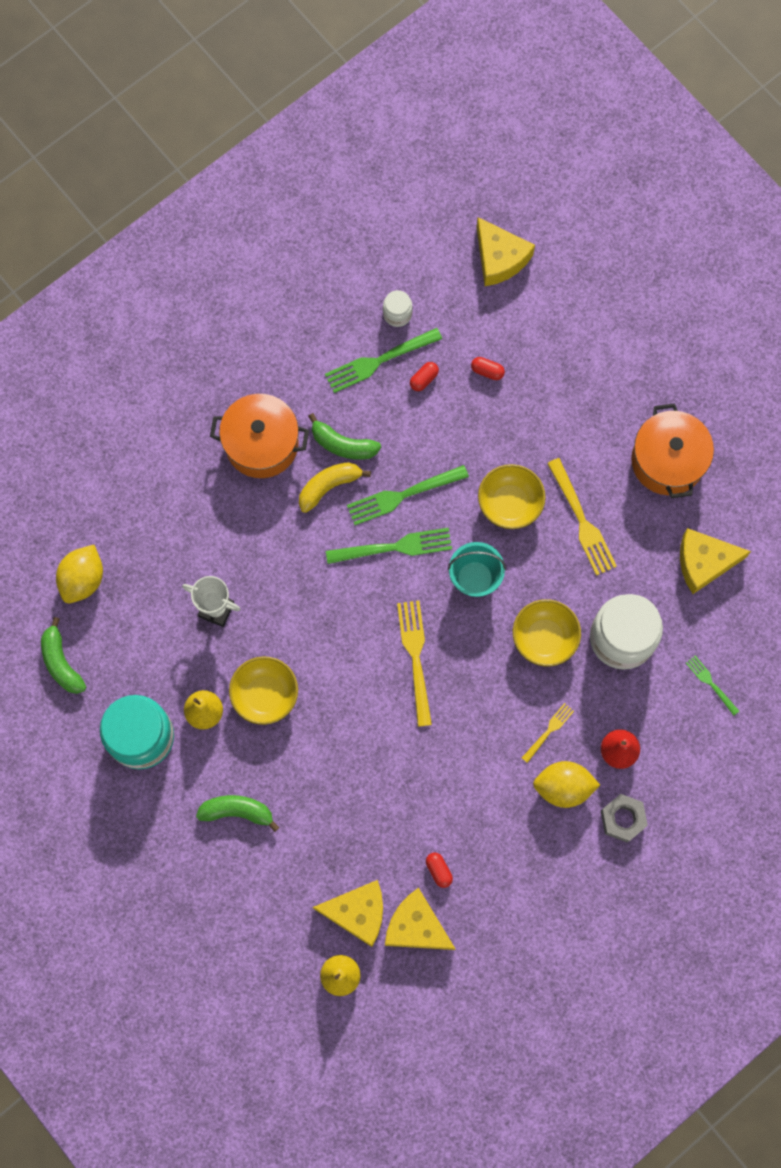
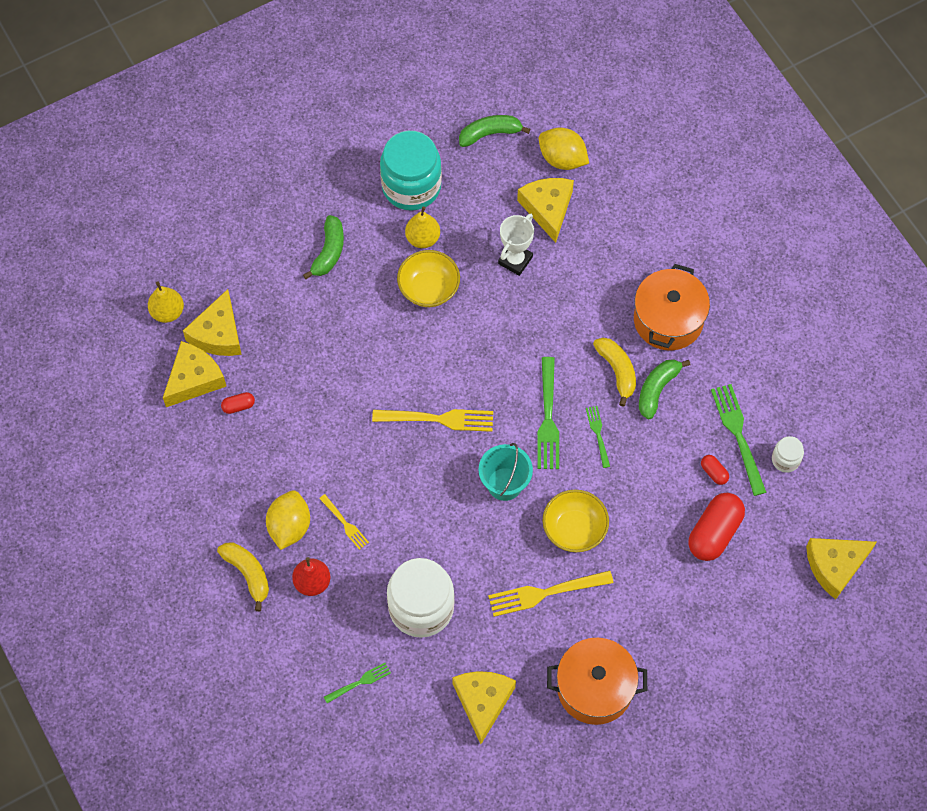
camera: 100 degrees right, 10 degrees down
green fork [347,465,469,525] -> green fork [586,406,610,468], size x0.55
red capsule [471,357,505,380] -> red capsule [688,493,745,561], size x2.16
yellow bowl [513,599,581,666] -> none
grey nut [601,794,648,843] -> yellow banana [217,543,269,611]
none -> yellow cheese [517,178,574,243]

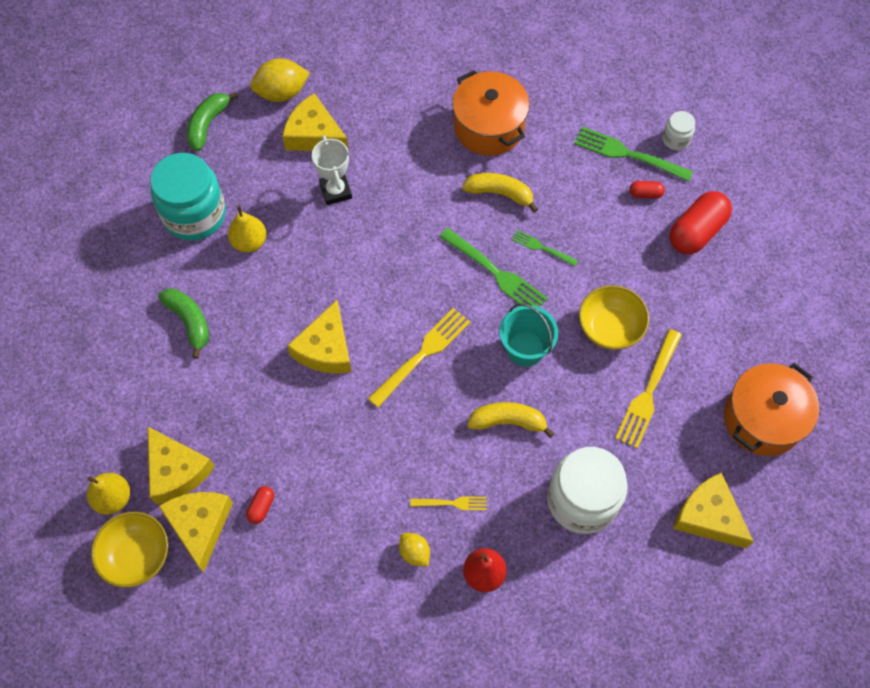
camera: 50 degrees left, 0 degrees up
yellow banana [217,543,269,611] -> yellow banana moved to [467,402,555,438]
yellow lemon [266,490,310,550] -> yellow lemon [399,533,430,566], size x0.58
green fork [324,663,391,703] -> none
yellow bowl [397,250,460,307] -> yellow bowl moved to [91,512,168,588]
green banana [639,359,690,419] -> none
red capsule [688,493,745,561] -> red capsule turned 60 degrees clockwise [669,191,732,254]
yellow cheese [806,538,877,600] -> yellow cheese moved to [287,300,352,374]

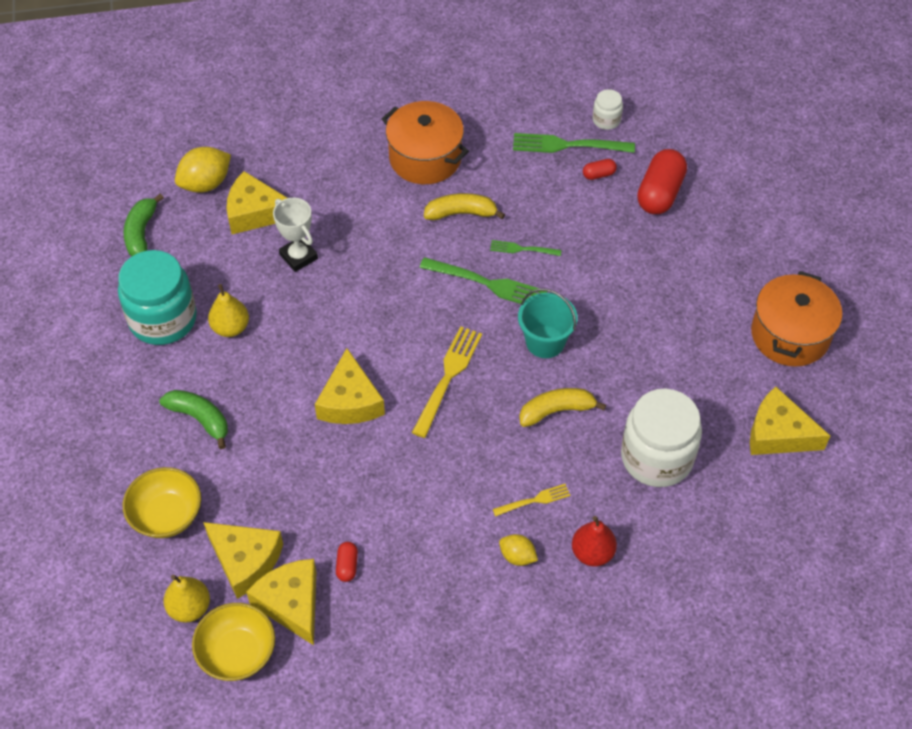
camera: 20 degrees left, 10 degrees down
yellow bowl [579,285,649,350] -> yellow bowl moved to [123,467,201,538]
yellow fork [615,329,682,449] -> none

